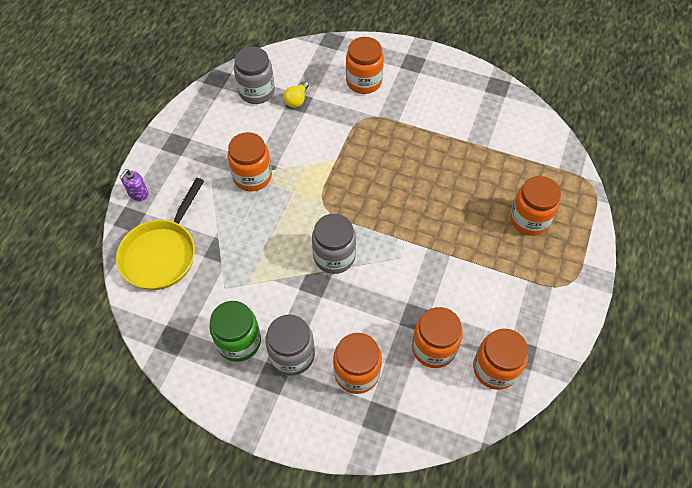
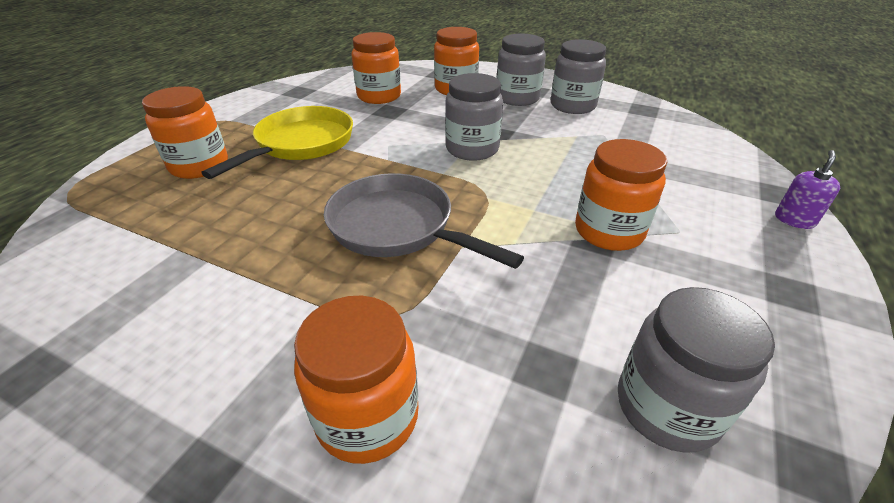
camera: 175 degrees left, 20 degrees down
yellow pan [116,178,204,290] -> yellow pan moved to [202,106,353,179]
green jar [209,301,261,362] -> grey jar [551,39,606,114]
yellow light bulb [284,81,309,108] -> none
orange jar [473,329,528,390] -> none
none -> grey pan [324,173,524,269]

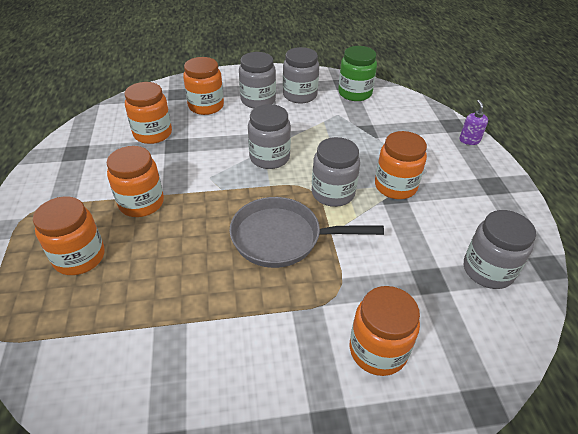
camera: 35 degrees left, 5 degrees up
yellow pan [202,106,353,179] -> orange jar [107,146,164,217]
none -> grey jar [312,137,360,207]
none -> green jar [338,46,377,101]

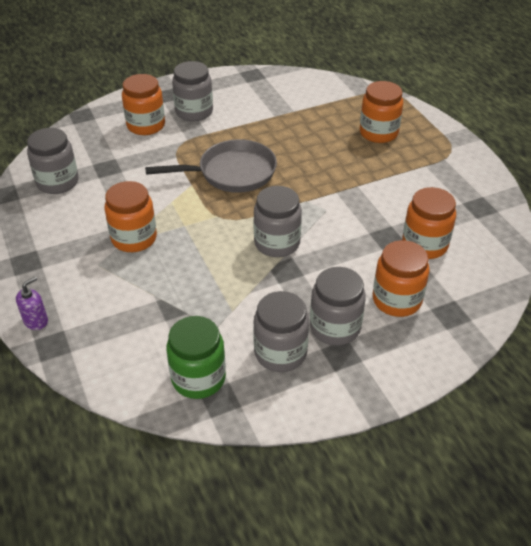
camera: 165 degrees right, 0 degrees up
orange jar [107,146,164,217] -> none
grey jar [312,137,360,207] -> grey jar moved to [172,61,213,121]
purple soap dispenser [459,100,488,145] -> purple soap dispenser turned 120 degrees counterclockwise [16,277,48,330]

